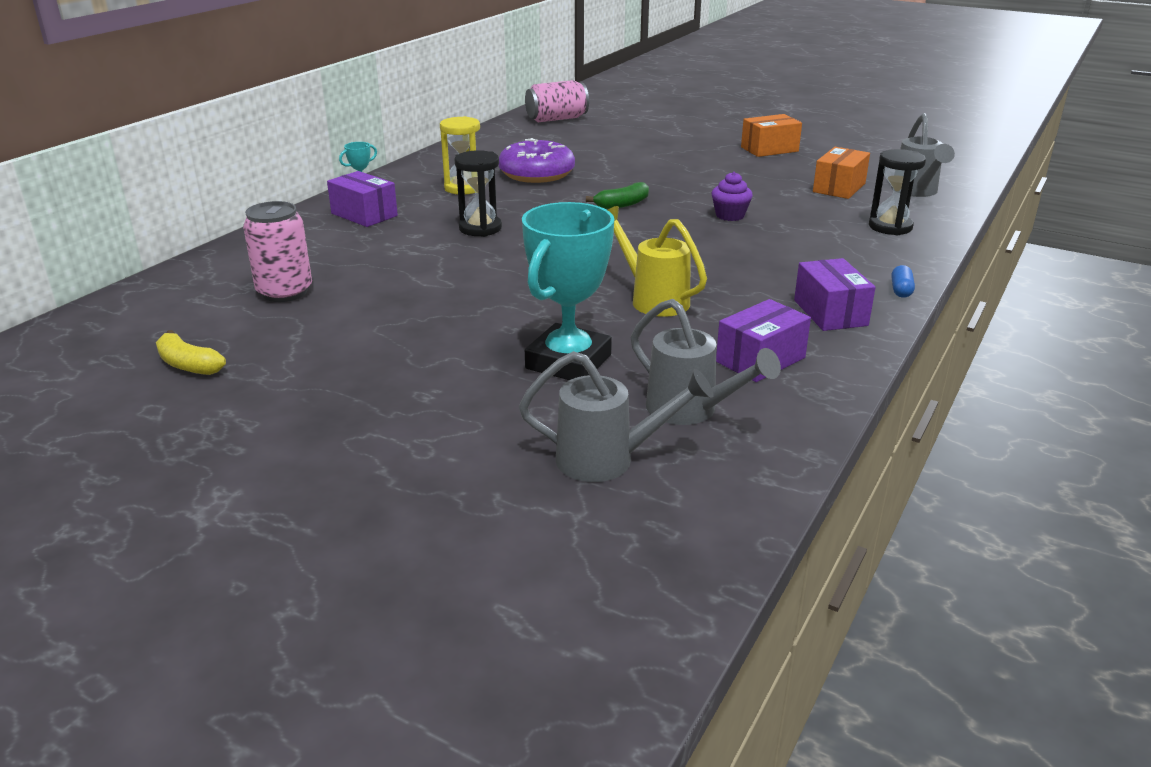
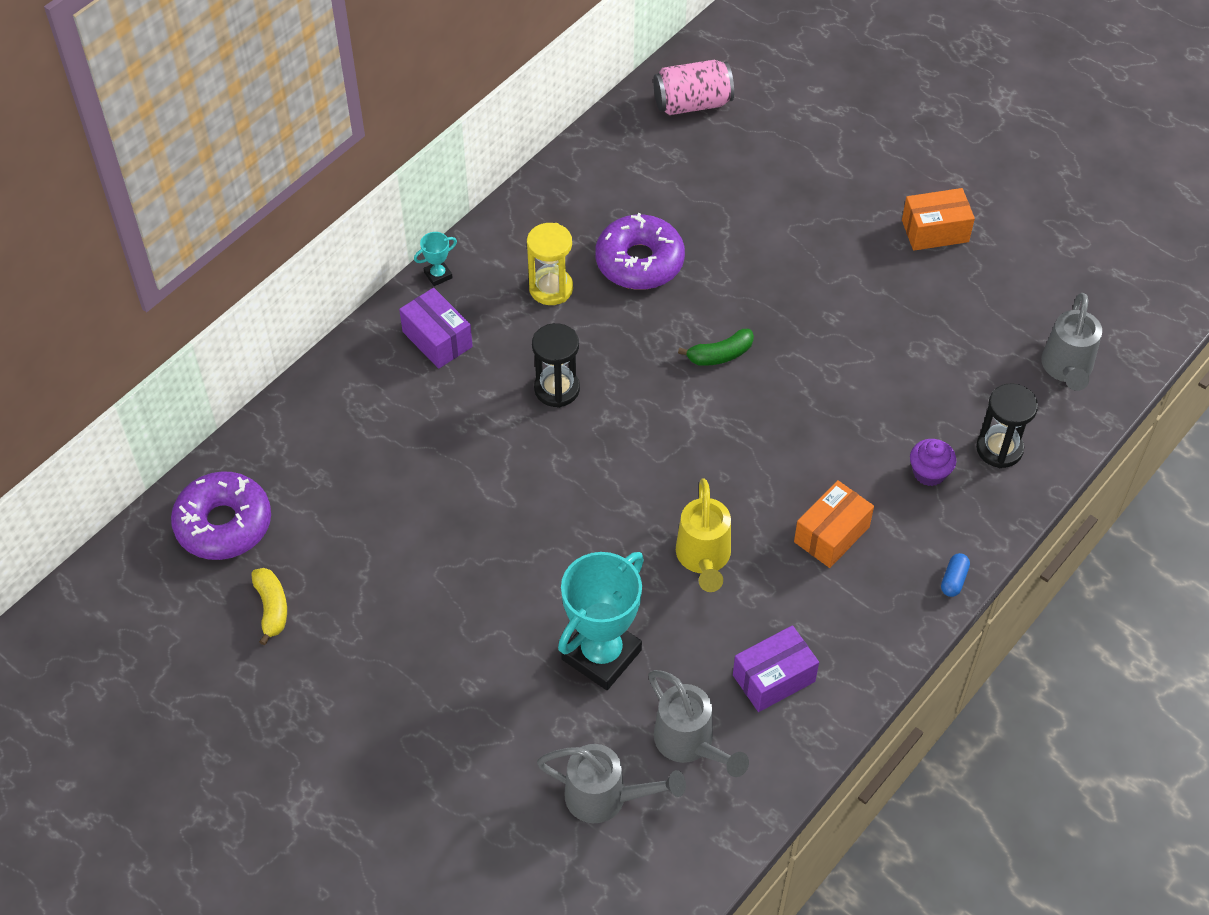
camera: 10 degrees right, 25 degrees up
yellow banana [156,330,226,375] -> yellow banana turned 150 degrees counterclockwise [251,568,287,646]
pink can [243,201,312,302] -> none
yellow watering can [608,206,707,317] -> yellow watering can turned 150 degrees counterclockwise [676,478,731,592]
purple cupcake [712,172,753,221] -> purple cupcake moved to [910,439,956,486]
purple box [794,258,876,331] -> none
orange box [813,147,870,199] -> orange box moved to [794,480,874,568]
none -> purple donut [171,471,271,560]

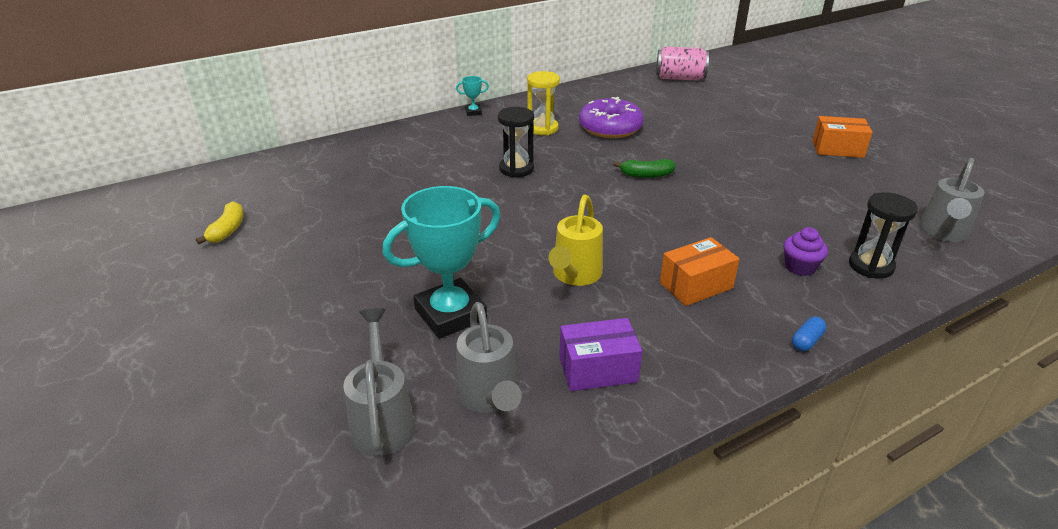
camera: 20 degrees right, 20 degrees down
purple donut [171,471,271,560] -> none
purple box [399,288,473,369] -> none
grey watering can [537,744,686,823] -> grey watering can turned 135 degrees counterclockwise [343,308,415,456]

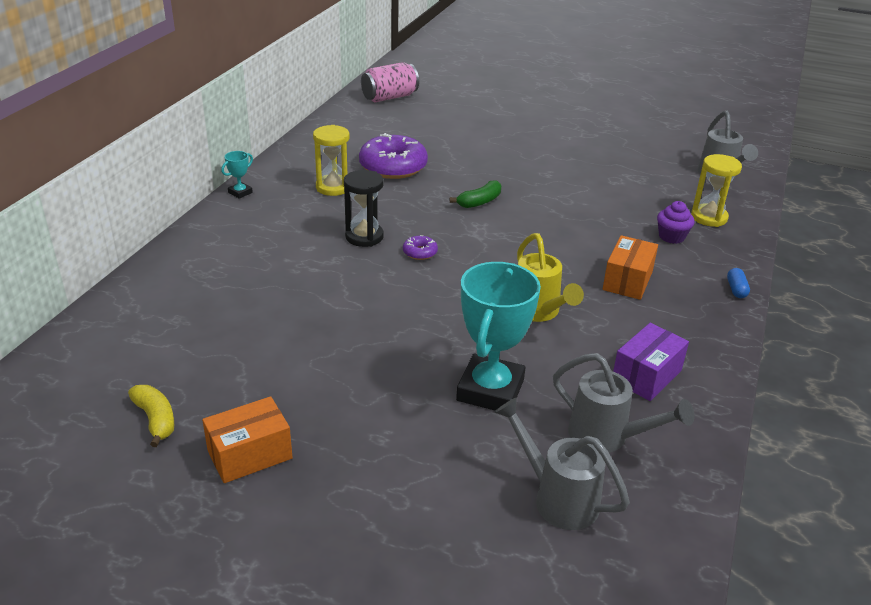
camera: 40 degrees left, 0 degrees up
orange box [812,116,873,158] -> orange box moved to [202,396,293,483]
black hourglass [849,192,918,279] -> yellow hourglass [691,154,742,227]
none -> purple donut [403,235,438,260]

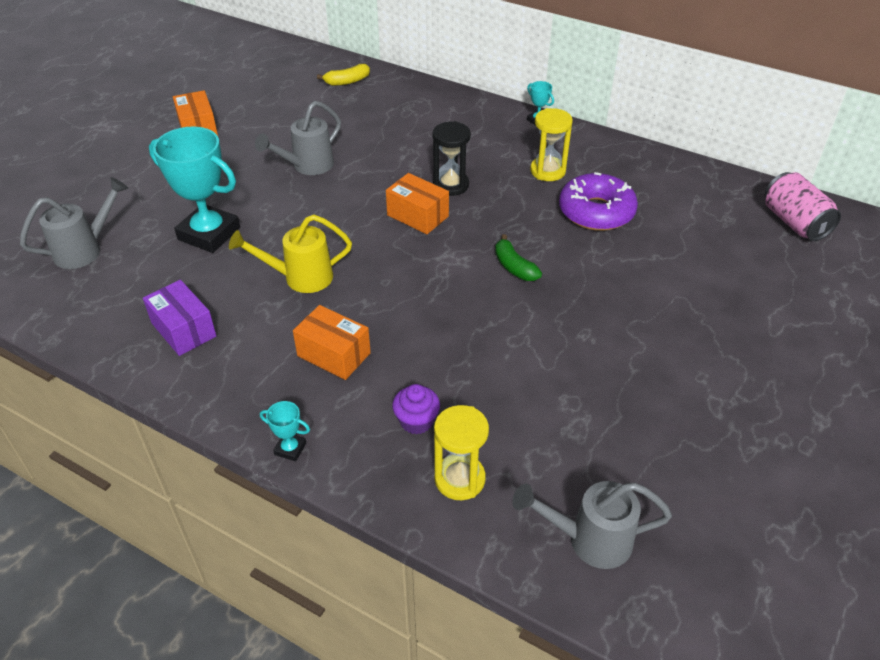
camera: 100 degrees right, 10 degrees up
yellow banana [128,385,174,447] -> yellow banana moved to [317,64,370,86]
purple donut [403,235,438,260] -> orange box [386,173,449,234]
grey watering can [553,353,694,453] -> grey watering can moved to [255,101,341,175]
blue capsule [727,268,750,298] -> turquoise trophy [260,401,310,461]

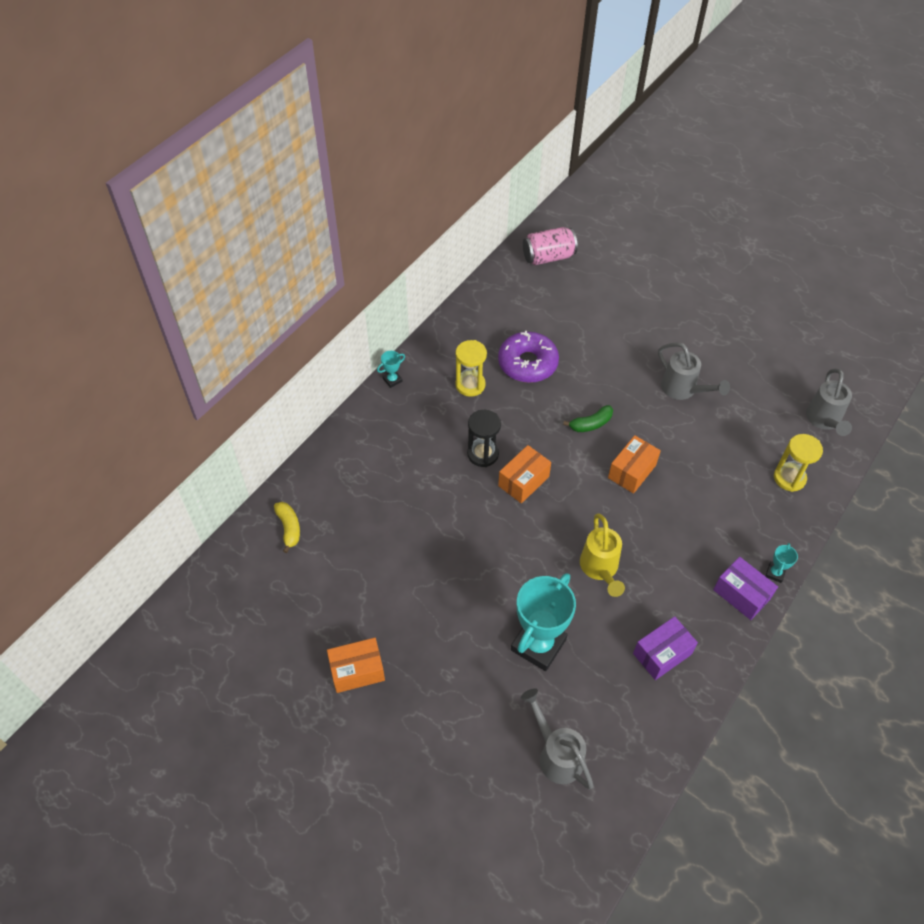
camera: 85 degrees left, 10 degrees up
grey watering can [255,101,341,175] -> grey watering can moved to [658,343,730,400]
orange box [293,305,371,380] -> orange box moved to [608,435,661,494]
purple cupcake [392,384,440,435] -> none
none -> purple box [713,557,778,620]

